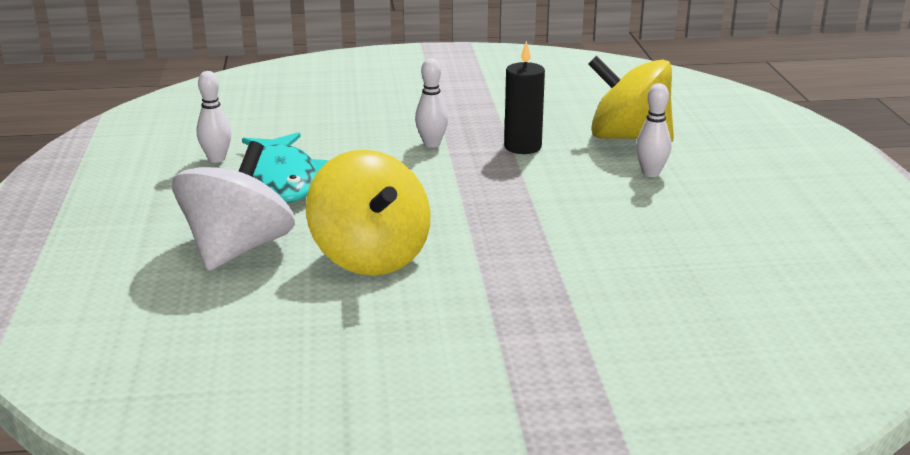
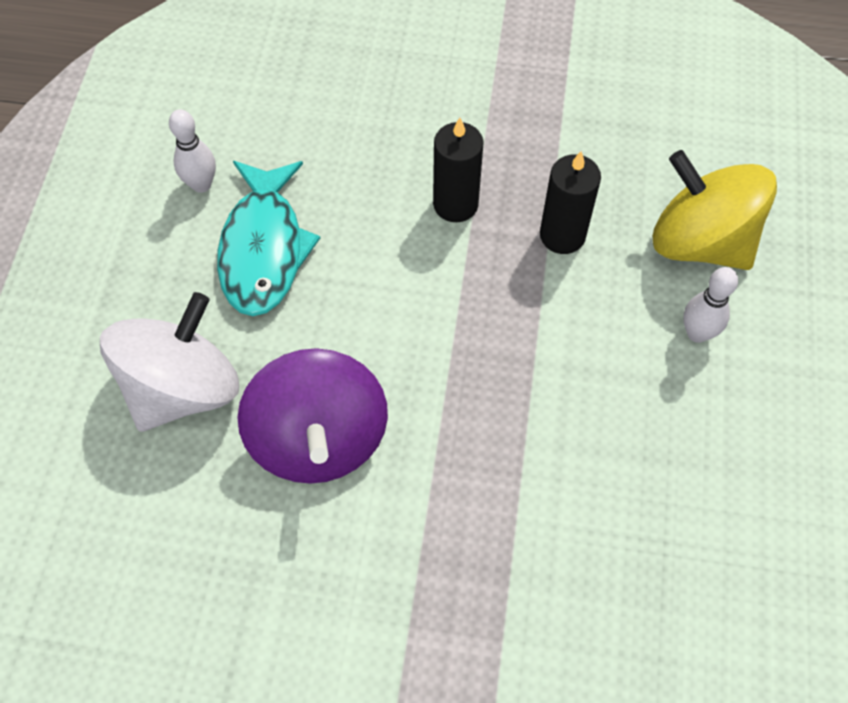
camera: 15 degrees right, 35 degrees up
yellow spinning top [306,150,430,276] -> purple spinning top [237,348,388,484]
white bowling pin [415,58,448,148] -> black candle [433,118,484,222]

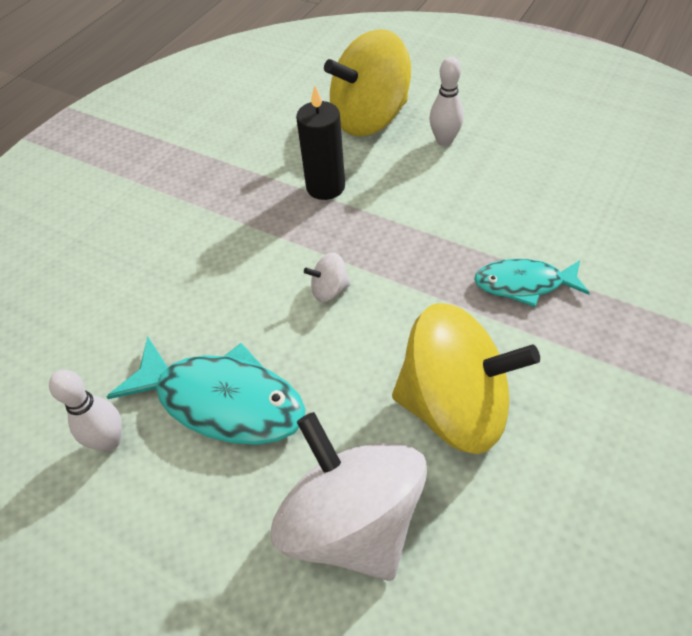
camera: 65 degrees left, 10 degrees down
purple spinning top [237,348,388,484] -> yellow spinning top [392,303,540,454]
black candle [433,118,484,222] -> none
none -> white spinning top [304,253,351,302]
none -> turquoise fish [474,259,590,307]

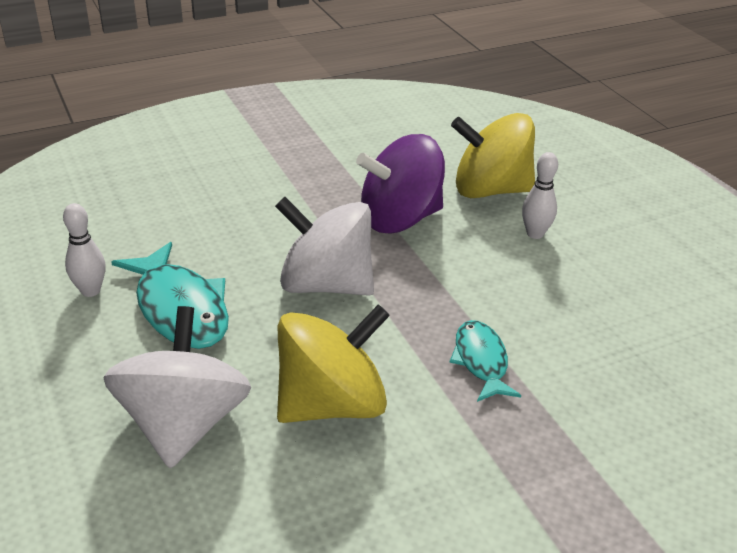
camera: 30 degrees right, 15 degrees down
black candle [296,86,345,200] -> purple spinning top [356,134,445,233]
white spinning top [304,253,351,302] -> white spinning top [275,197,374,296], size x2.49
yellow spinning top [392,303,540,454] -> yellow spinning top turned 75 degrees counterclockwise [277,304,390,423]
turquoise fish [474,259,590,307] -> turquoise fish turned 45 degrees clockwise [449,320,521,402]

